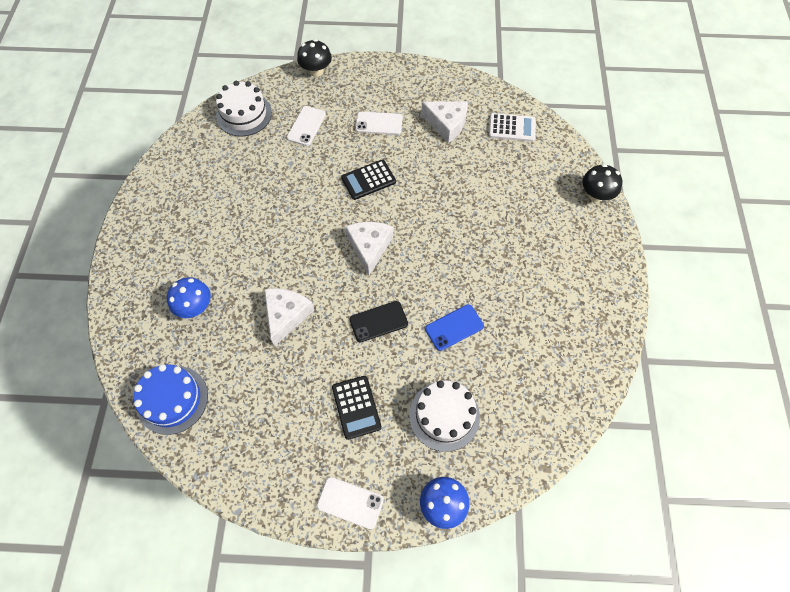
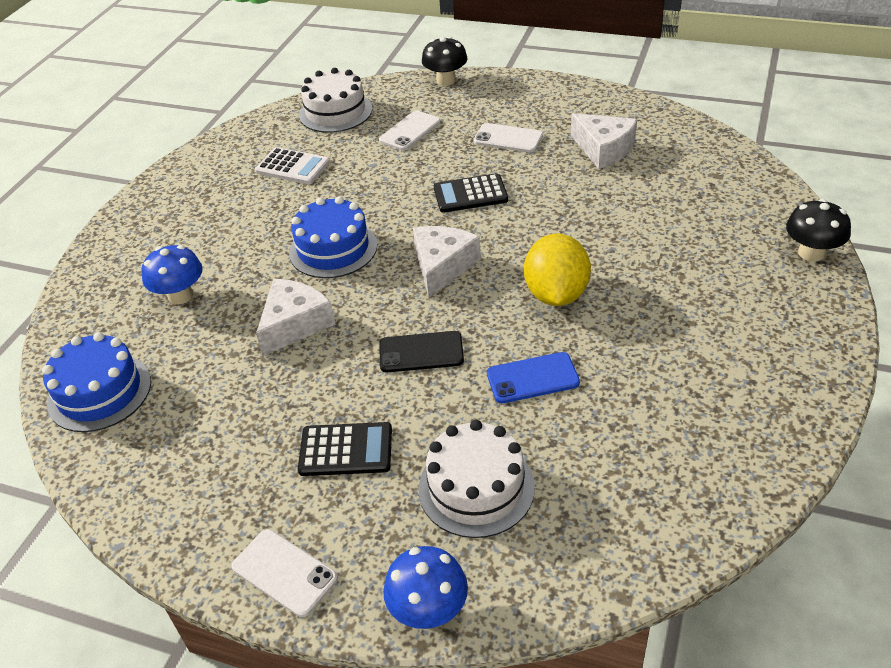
camera: 20 degrees right, 20 degrees down
black calculator [332,376,382,440] -> black calculator turned 90 degrees counterclockwise [298,422,392,476]
white calculator [489,113,536,142] -> white calculator moved to [255,147,330,184]
none -> blue cake [289,196,377,278]
none -> yellow lemon [524,234,591,306]

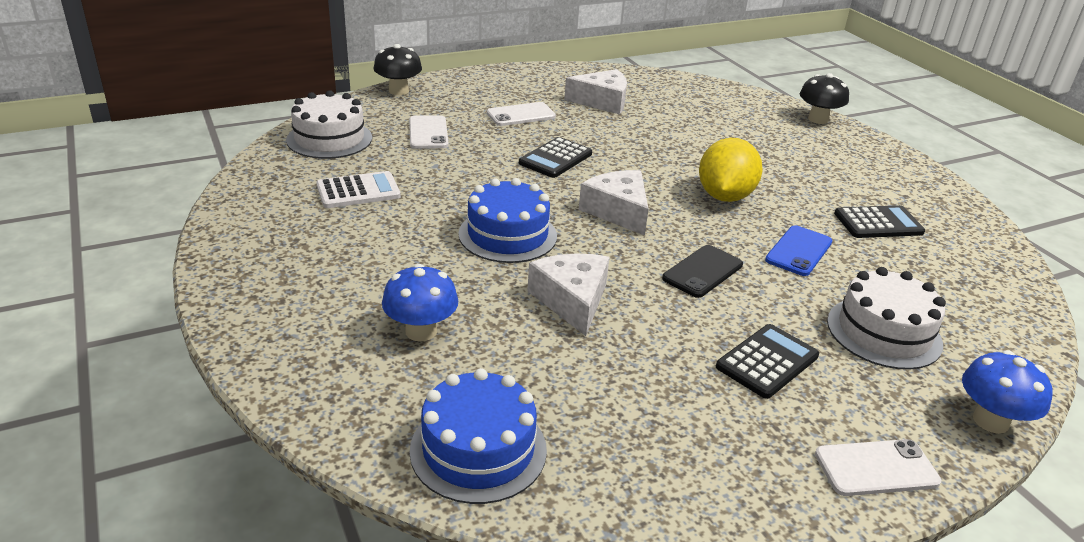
camera: 50 degrees left, 10 degrees down
yellow lemon [524,234,591,306] -> yellow lemon turned 60 degrees clockwise [699,138,763,202]
none -> black calculator [834,205,925,238]

